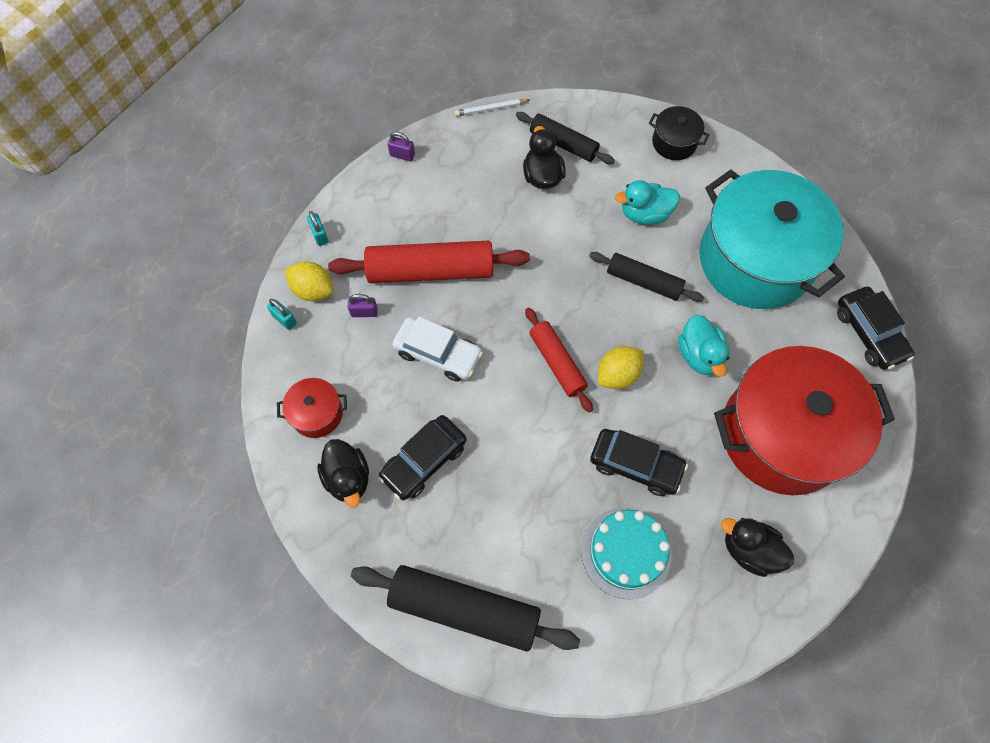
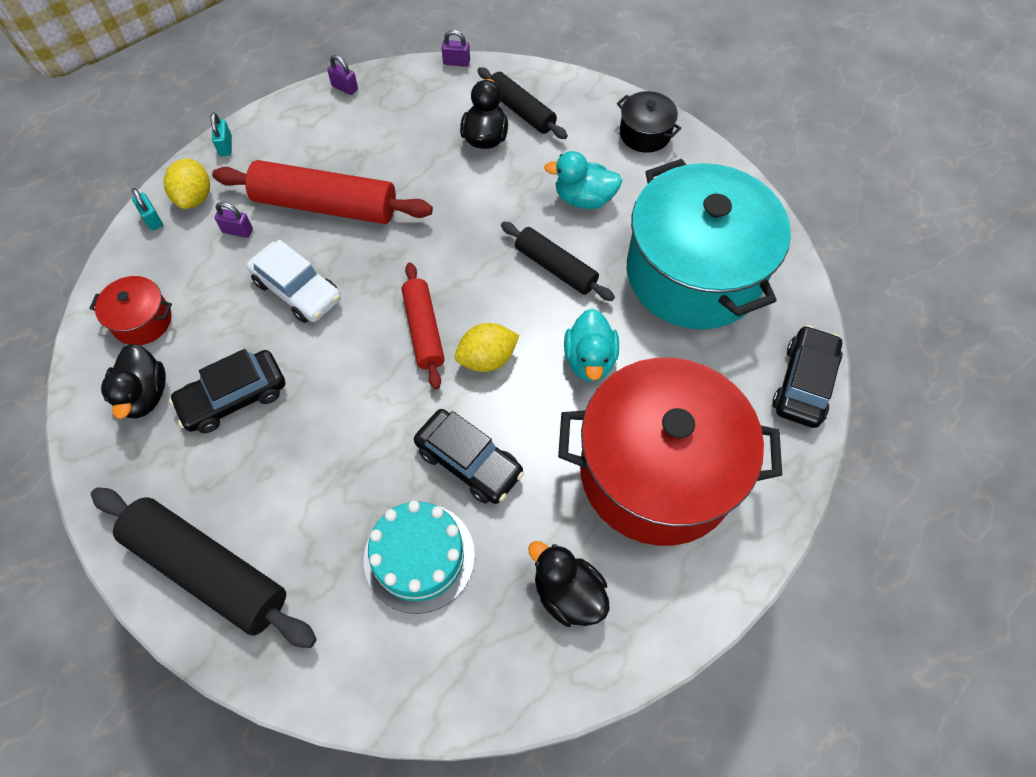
camera: 15 degrees right, 5 degrees down
yellow lemon [285,262,333,301] -> yellow lemon turned 45 degrees clockwise [164,159,210,209]
white pencil [455,99,530,116] -> purple padlock [441,30,470,67]
black car [837,286,914,370] -> black car turned 150 degrees counterclockwise [772,325,843,428]

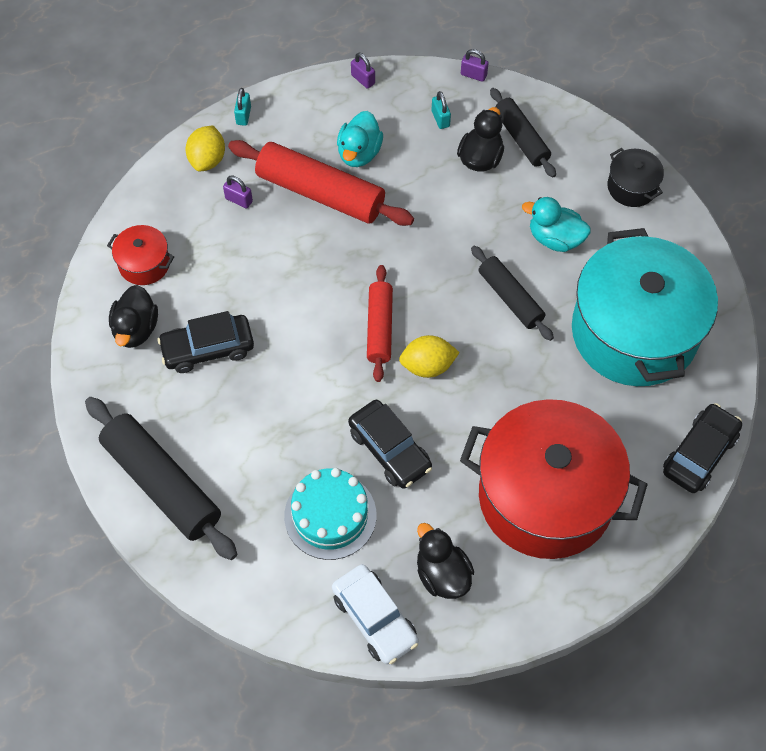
camera: 15 degrees right, 0 degrees up
turquoise padlock [131,188,163,231] -> turquoise padlock moved to [432,91,451,129]
white car [246,240,341,323] -> white car moved to [332,564,419,665]
turquoise duck [564,308,619,382] -> turquoise duck moved to [337,111,383,167]

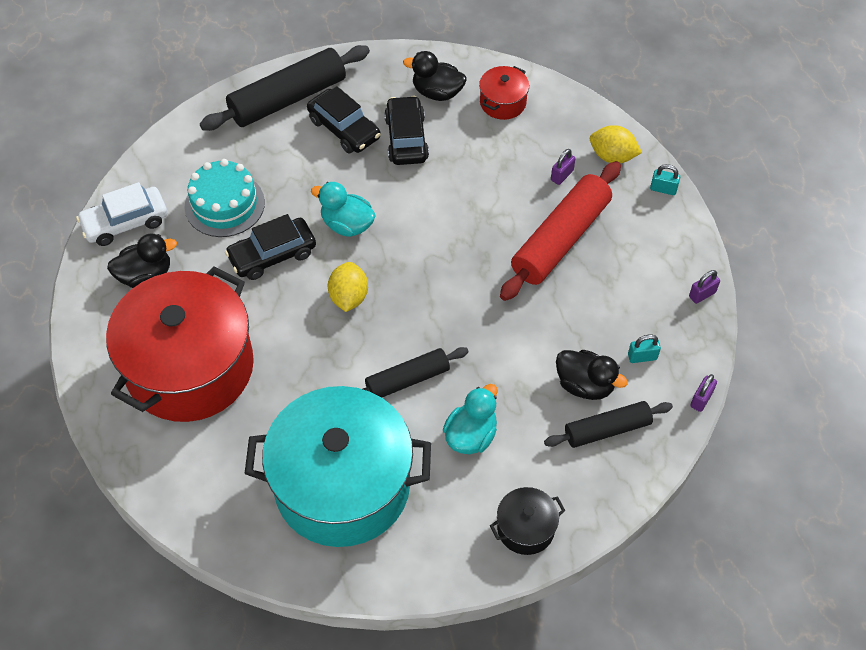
camera: 100 degrees right, 5 degrees down
turquoise duck [337,111,383,167] -> turquoise duck moved to [311,182,376,237]
red rolling pin [367,265,393,382] -> none
black car [663,403,742,493] -> black car moved to [307,86,381,154]

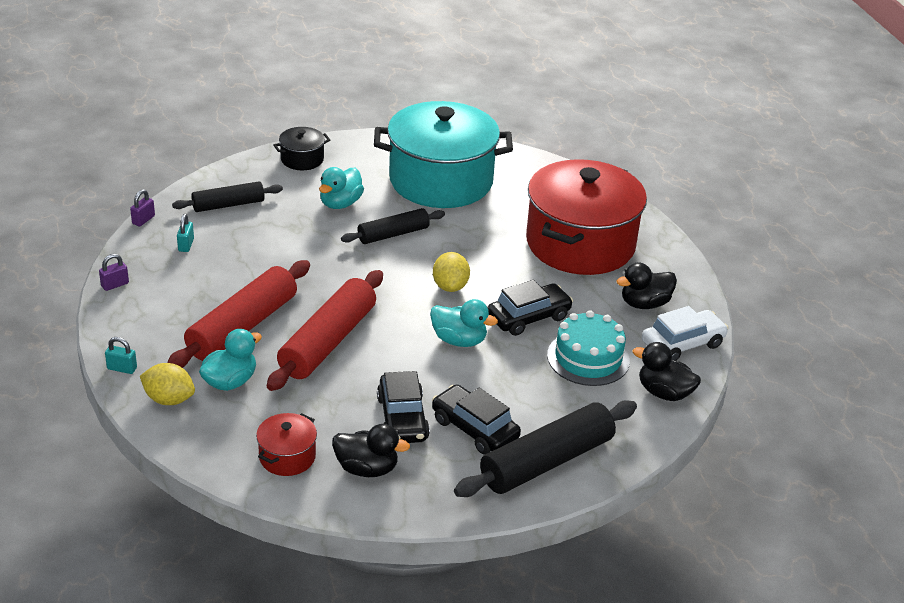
camera: 175 degrees right, 20 degrees down
purple padlock [551,149,575,185] -> turquoise duck [199,329,262,391]
black duck [556,350,628,400] -> black duck moved to [633,342,701,401]
turquoise padlock [628,335,661,363] -> turquoise padlock turned 75 degrees counterclockwise [177,214,194,252]
none -> red rolling pin [267,270,383,391]

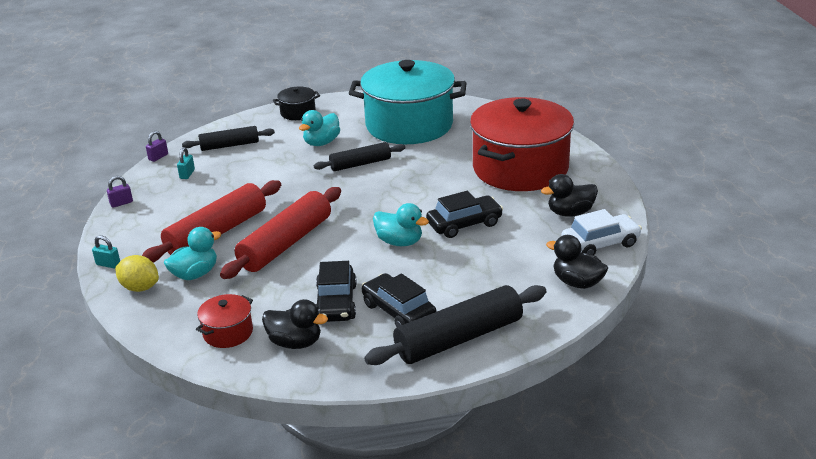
camera: 10 degrees right, 5 degrees down
yellow lemon [433,252,470,292] -> none
turquoise cake [547,310,630,386] -> none

